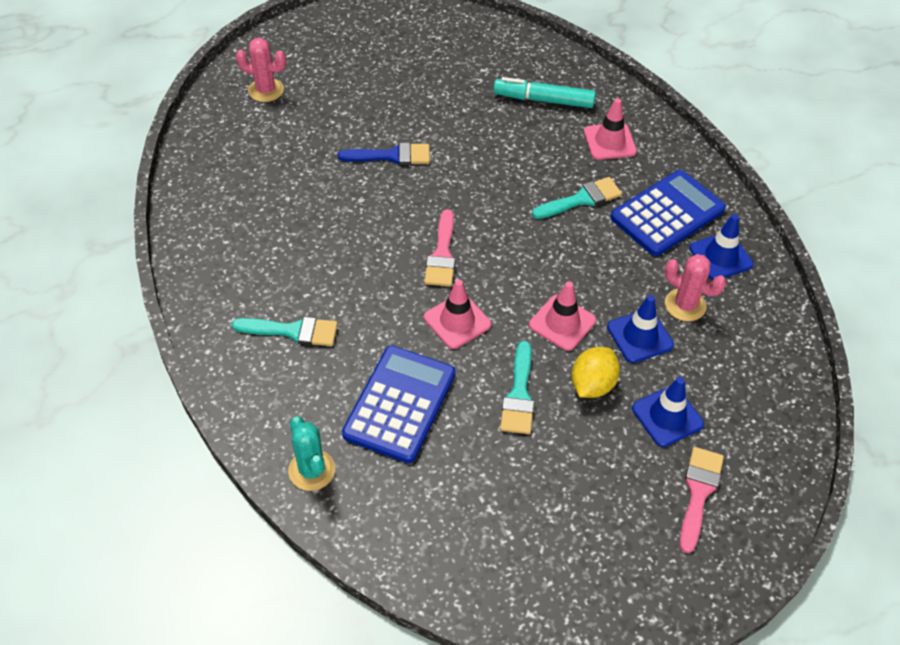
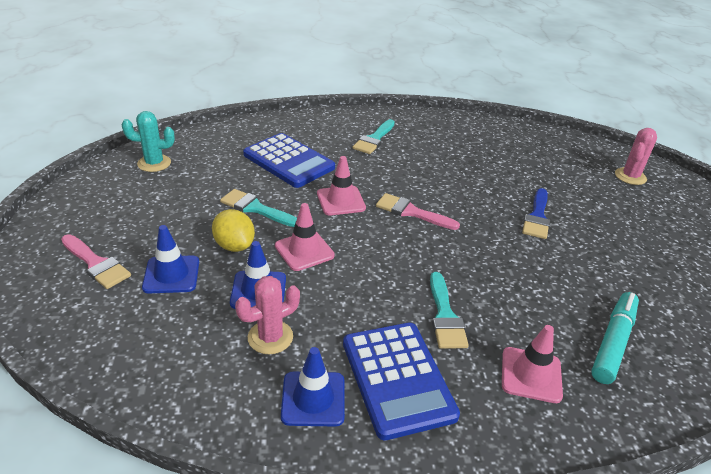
camera: 110 degrees right, 15 degrees down
turquoise cactus [288,417,335,491] -> turquoise cactus moved to [122,111,175,172]

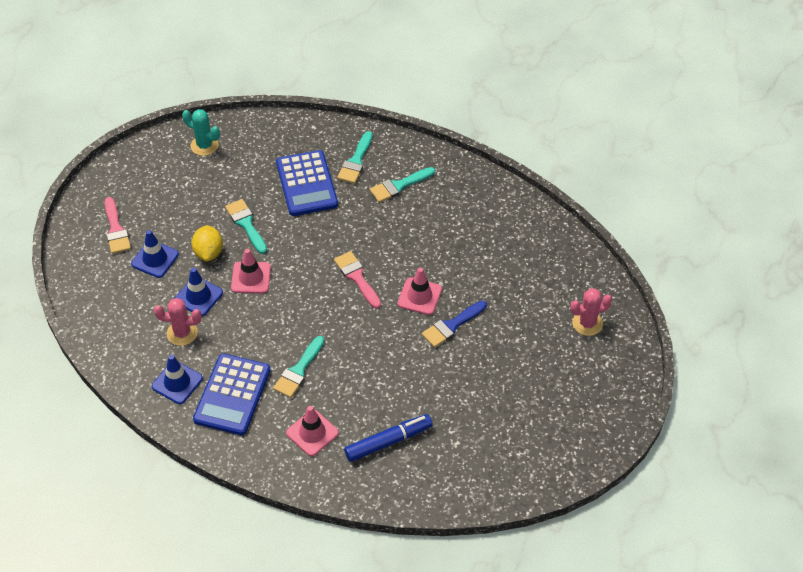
camera: 35 degrees right, 15 degrees up
pink traffic cone [317,156,366,215] -> pink traffic cone moved to [398,268,442,315]
turquoise marker [591,292,639,384] -> blue marker [344,414,433,462]
none -> turquoise brush [337,131,373,184]

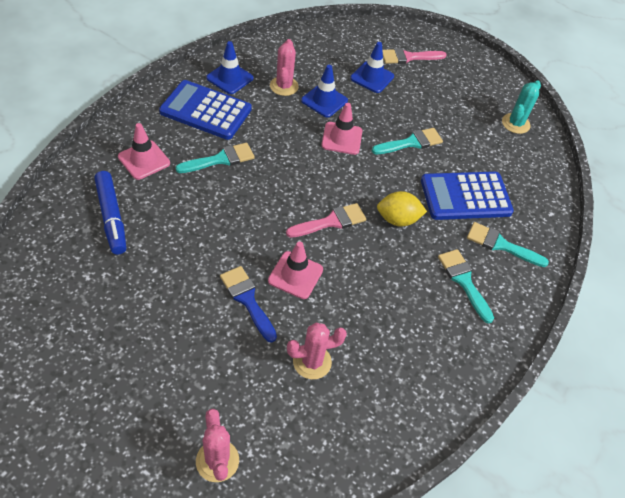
camera: 90 degrees right, 0 degrees up
yellow lemon [192,225,223,261] -> yellow lemon moved to [377,191,427,227]
turquoise brush [273,336,324,398] -> turquoise brush turned 120 degrees clockwise [175,143,255,173]
none -> pink cactus [287,323,347,379]

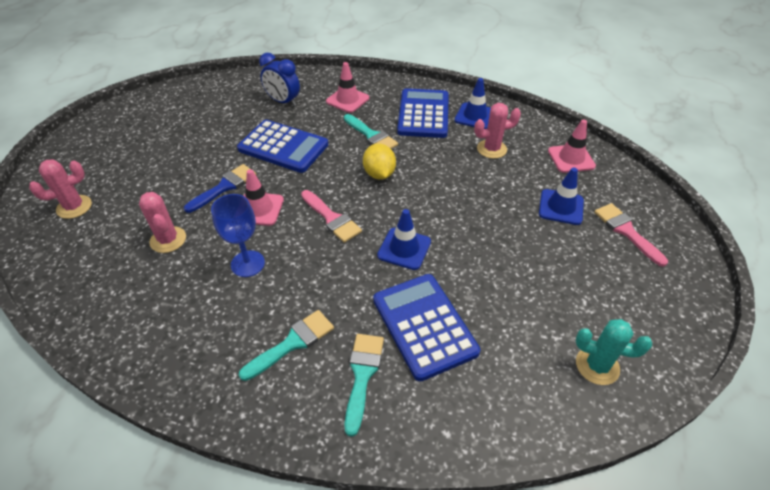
camera: 80 degrees right, 5 degrees down
blue marker [94,171,126,255] -> blue clock [259,53,300,106]
blue traffic cone [301,65,348,117] -> blue traffic cone moved to [377,209,431,270]
pink traffic cone [321,103,362,155] -> pink traffic cone moved to [548,119,596,173]
turquoise brush [372,128,443,154] -> none
yellow lemon [377,191,427,227] -> yellow lemon moved to [363,143,396,180]
none -> blue goblet [211,194,265,277]
none -> blue calculator [237,120,328,173]

